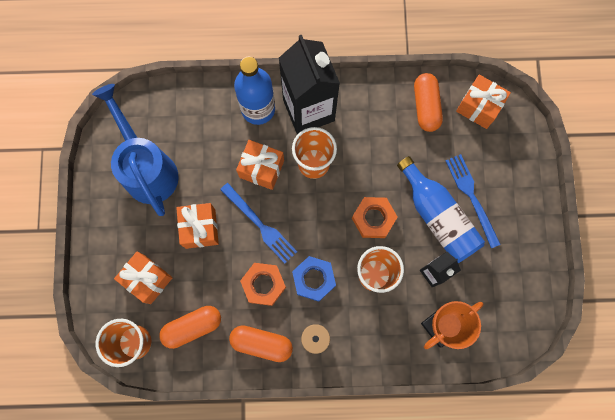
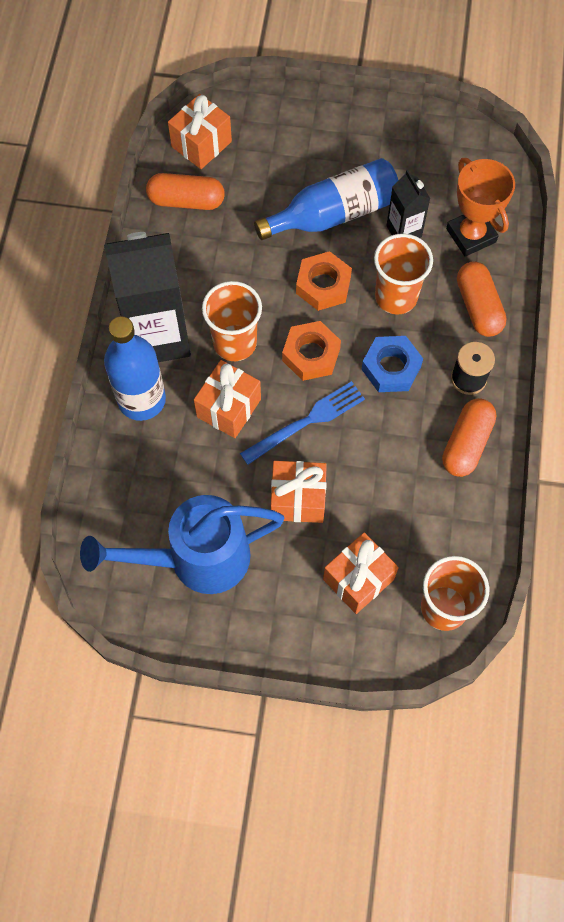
camera: 80 degrees left, 10 degrees down
orange capsule [159,306,221,349] -> orange capsule moved to [457,261,507,337]
orange nut [240,263,286,306] -> orange nut moved to [282,321,341,381]
blue fork [446,154,501,248] -> none

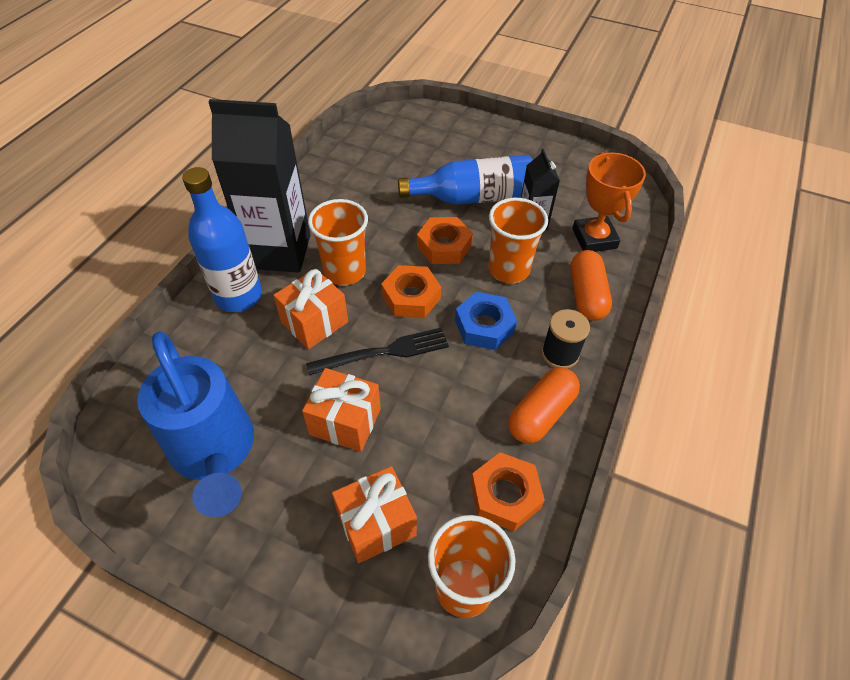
camera: 15 degrees right, 15 degrees down
blue watering can [80,495,284,594] -> blue watering can turned 120 degrees counterclockwise [137,331,254,517]
orange capsule [146,173,225,210] -> none
orange gift [168,94,232,169] -> none
blue fork [240,381,365,465] -> black fork [306,328,449,375]
none -> orange nut [471,452,545,531]

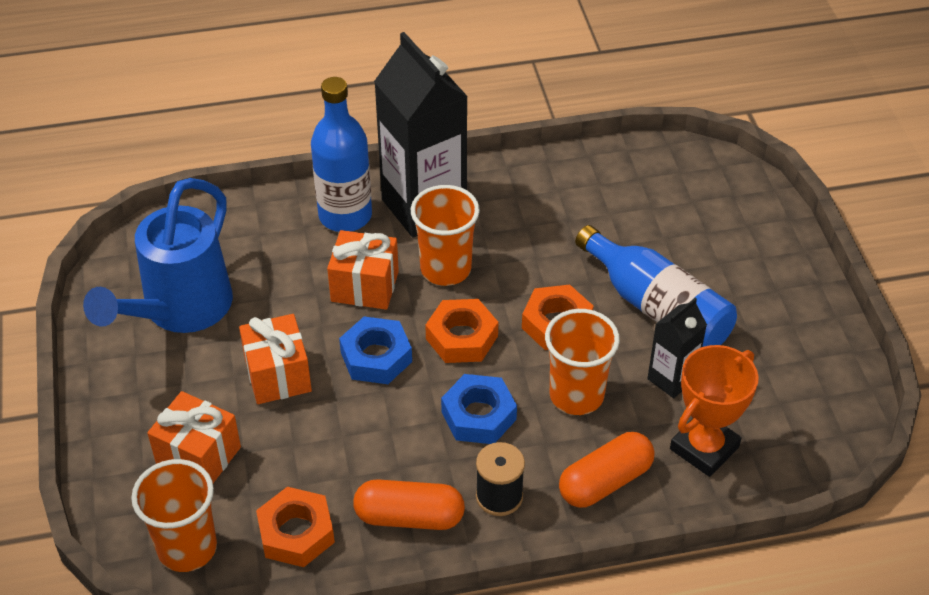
camera: 55 degrees right, 5 degrees down
black fork [306,328,449,375] -> blue nut [339,317,412,384]

